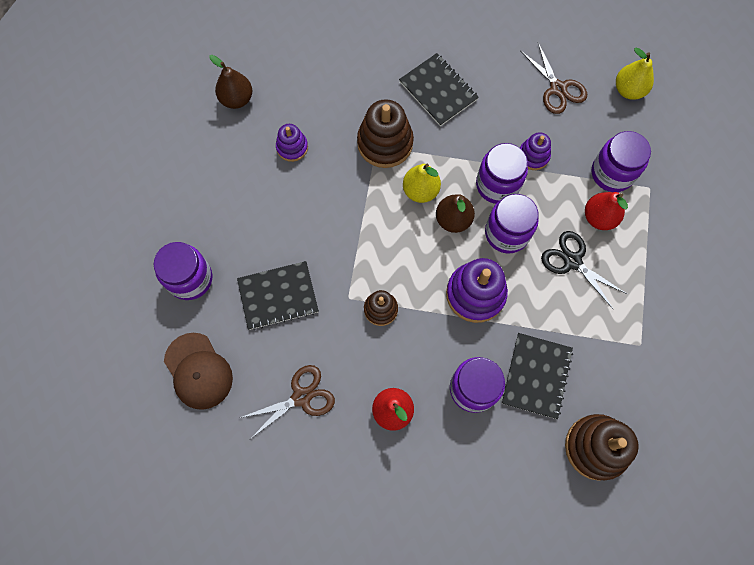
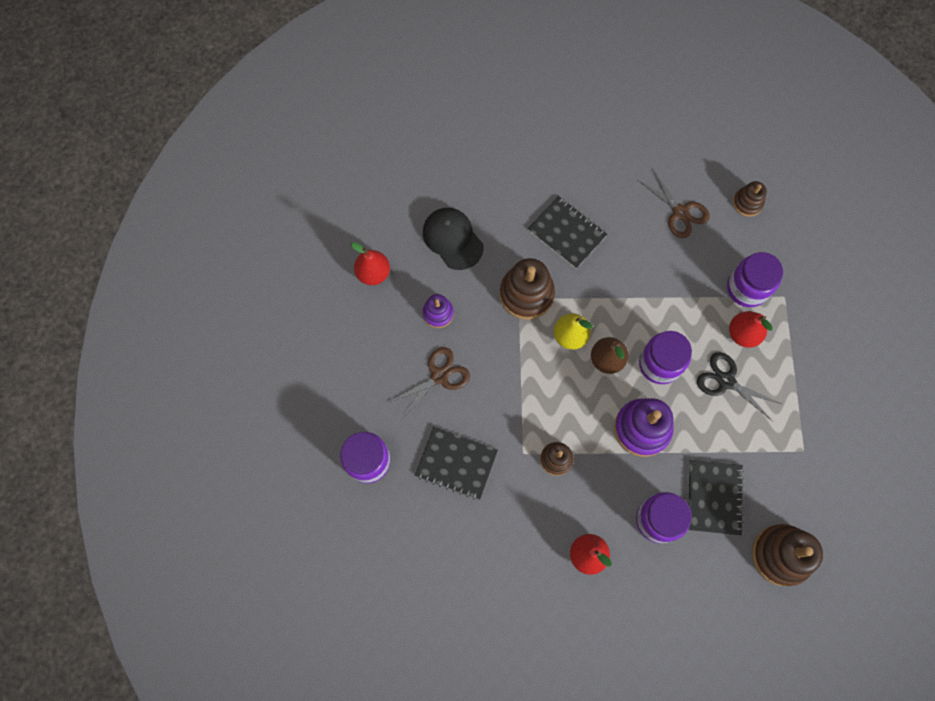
camera: 10 degrees left, 0 degrees up
brown cap [164,333,233,410] -> none
brown pear [209,55,253,109] -> red pear [351,242,390,285]
black notebook [237,261,319,330] -> black notebook turned 45 degrees clockwise [415,427,498,500]
brown scissors [240,365,335,438] -> brown scissors moved to [388,347,470,418]
purple jar [476,143,528,204] -> none
purple stacking toy [520,132,551,170] -> none
yellow pear [616,48,654,100] -> brown stacking toy [733,181,767,217]
none -> black cap [423,208,483,270]

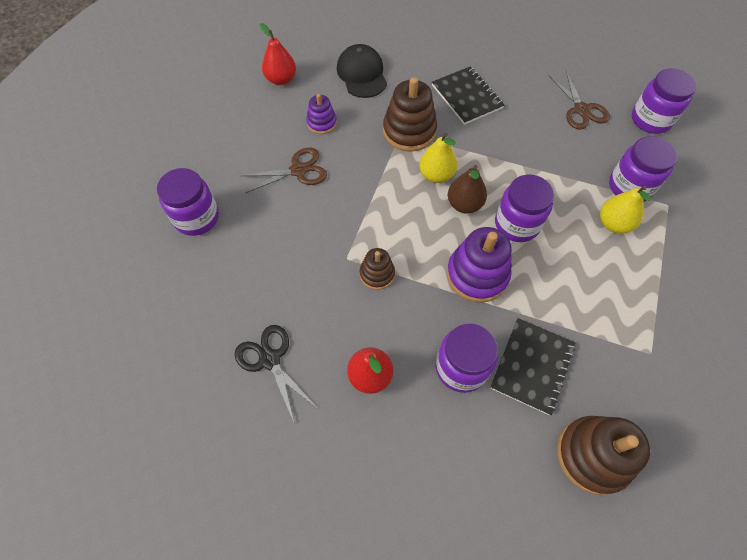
camera: 20 degrees right, 10 degrees down
black notebook [415,427,498,500] -> none
black scissors [697,352,782,421] -> black scissors moved to [235,325,316,422]
red pear [729,311,773,348] -> yellow pear [600,186,651,234]
brown stacking toy [733,181,767,217] -> purple jar [632,68,696,134]

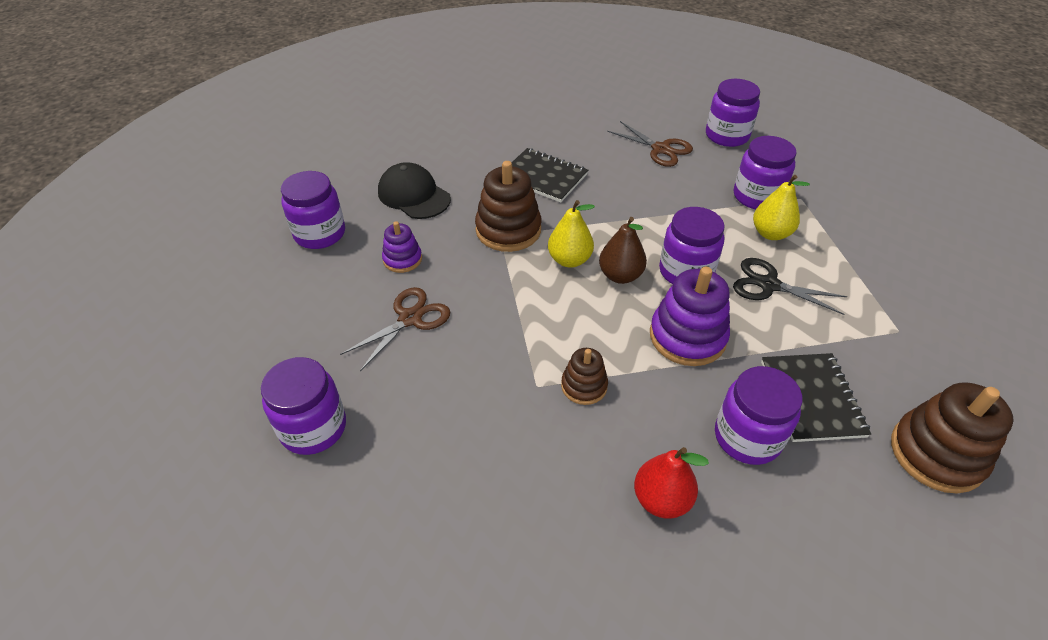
camera: 30 degrees left, 15 degrees down
black scissors [235,325,316,422] -> black scissors moved to [733,258,847,315]
red pear [260,23,296,85] -> purple jar [281,171,345,249]

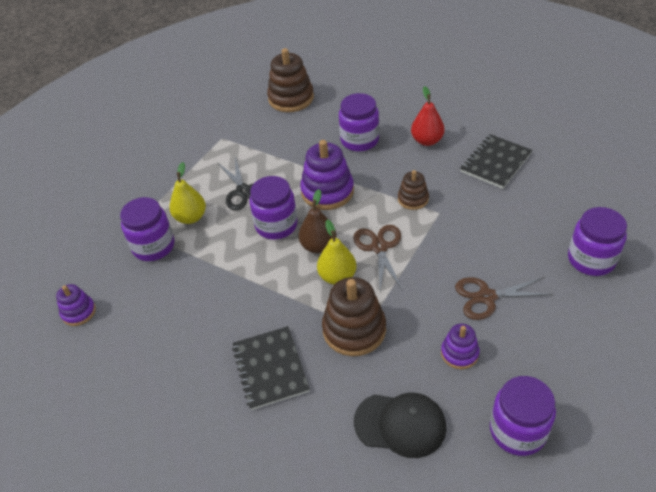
camera: 135 degrees left, 0 degrees up
black cap [378,162,451,219] -> black cap turned 75 degrees counterclockwise [354,393,446,458]
brown scissors [607,121,693,167] -> brown scissors moved to [353,225,403,291]
purple jar [706,79,760,147] -> purple stacking toy [56,284,96,326]
black notebook [761,353,871,442] -> black notebook moved to [460,134,532,189]

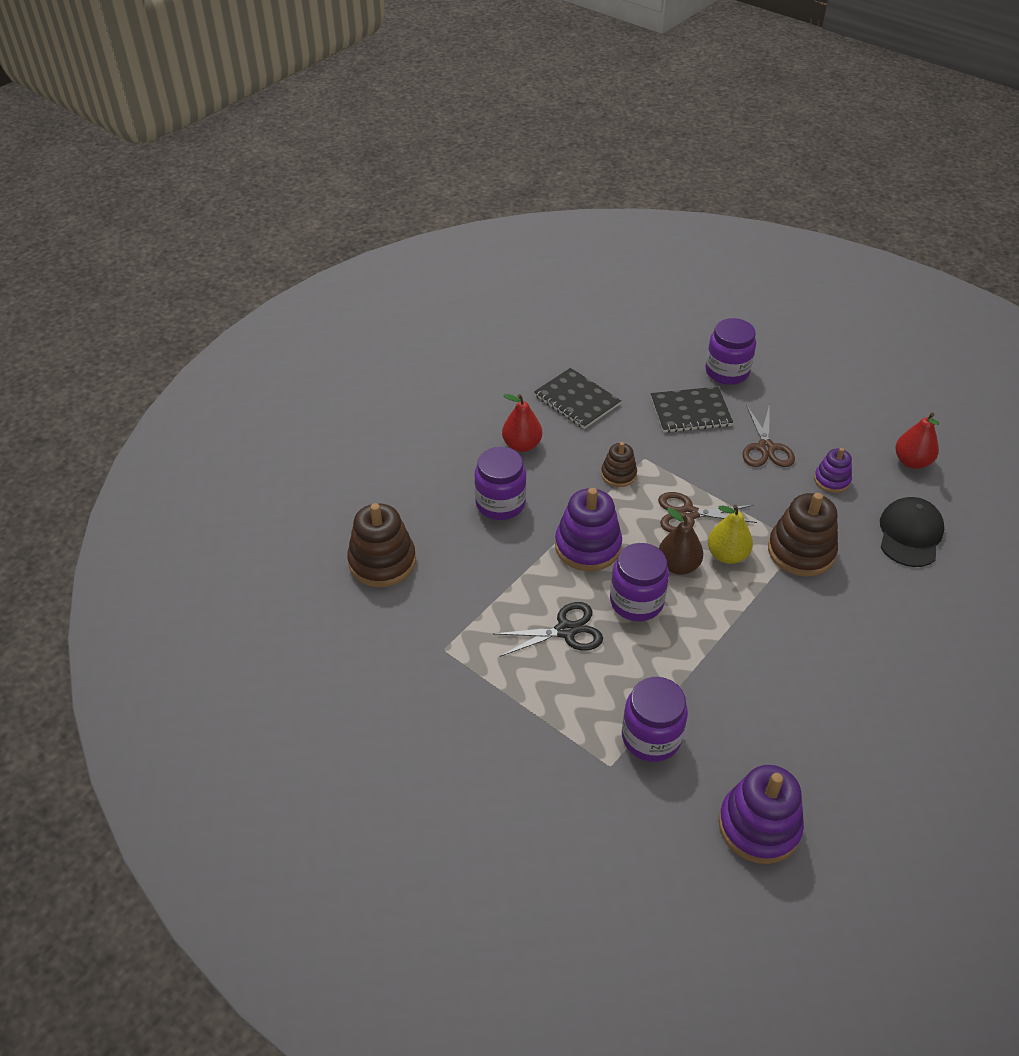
camera: 85 degrees left, 0 degrees up
purple stacking toy [56,284,96,326] -> purple stacking toy [719,765,804,864], size x1.76
yellow pear [169,162,206,224] -> none
black notebook [232,326,310,410] -> black notebook moved to [651,387,733,433]
purple jar [490,376,556,456] -> red pear [895,413,939,469]

